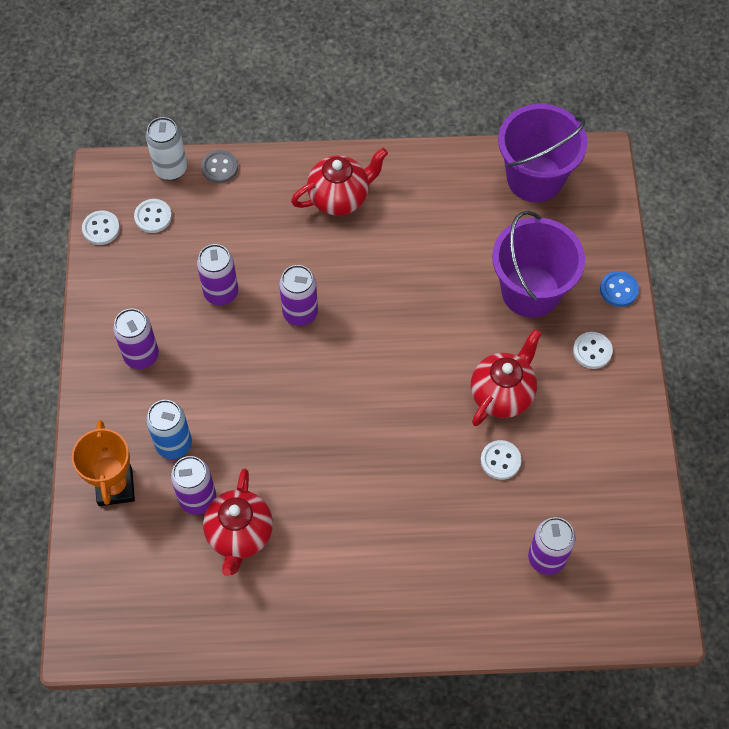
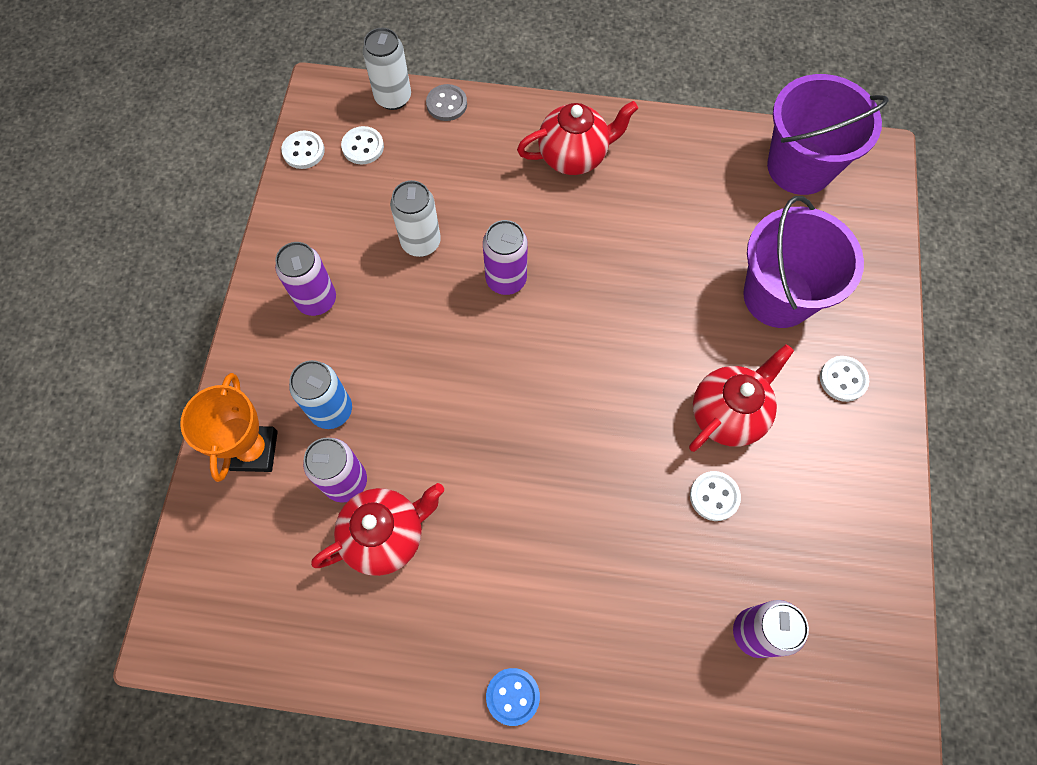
camera: 10 degrees right, 5 degrees up
purple can [197,244,238,305] -> white can [390,180,441,257]
red teapot [203,468,273,576] -> red teapot turned 135 degrees counterclockwise [311,483,444,576]
blue button [600,271,639,307] -> blue button moved to [486,668,540,726]

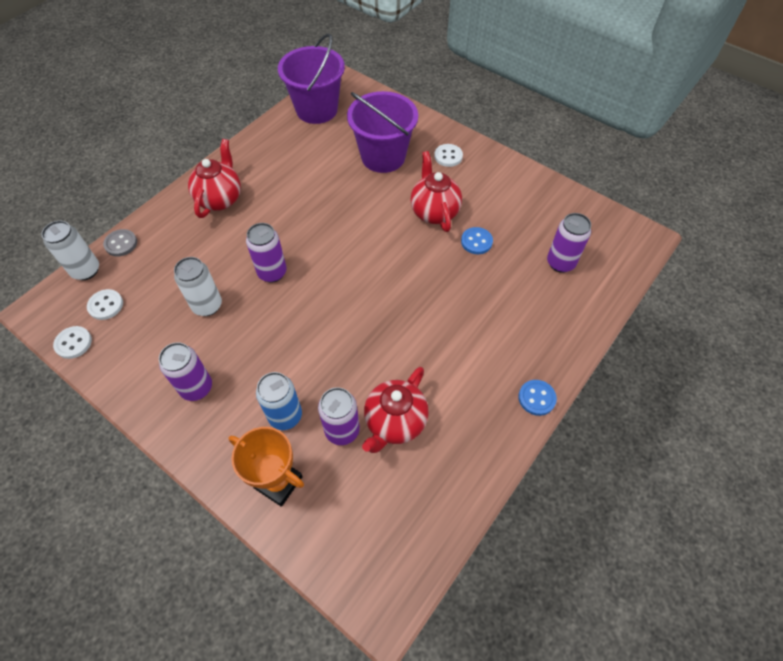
camera: 60 degrees left, 10 degrees down
red teapot [311,483,444,576] -> red teapot turned 150 degrees counterclockwise [362,367,429,453]
white button [690,471,741,521] -> blue button [461,227,493,254]

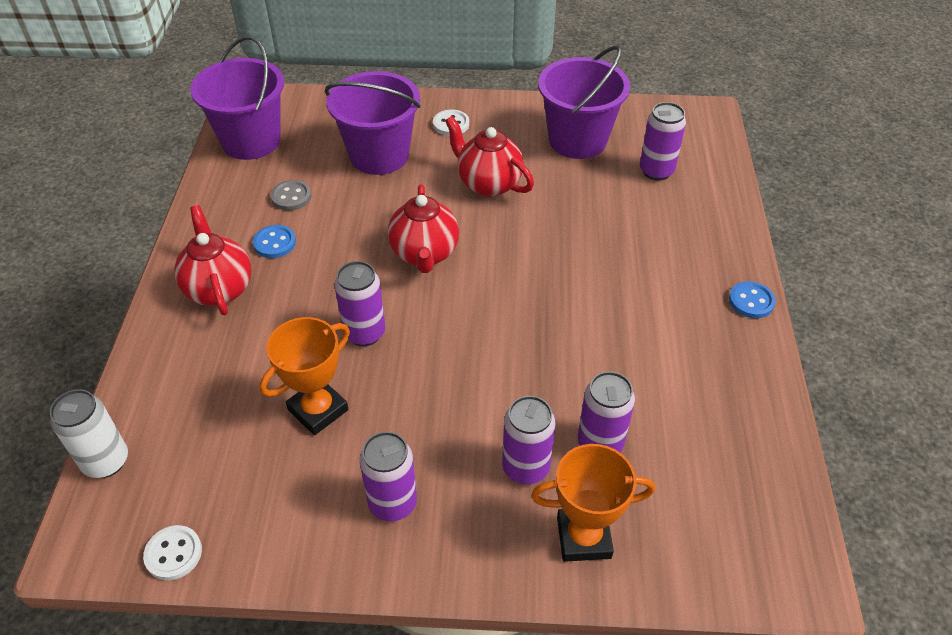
camera: 35 degrees left, 10 degrees down
white button [87,289,123,320] -> none
grey button [103,229,137,256] -> grey button moved to [271,180,311,211]
white can [174,257,222,316] -> orange trophy [260,317,350,435]
blue can [256,372,302,430] -> purple can [502,396,555,485]
red teapot [362,367,429,453] -> red teapot moved to [388,185,459,273]
blue button [461,227,493,254] -> blue button moved to [253,225,296,258]
none -> purple bucket [538,45,630,159]

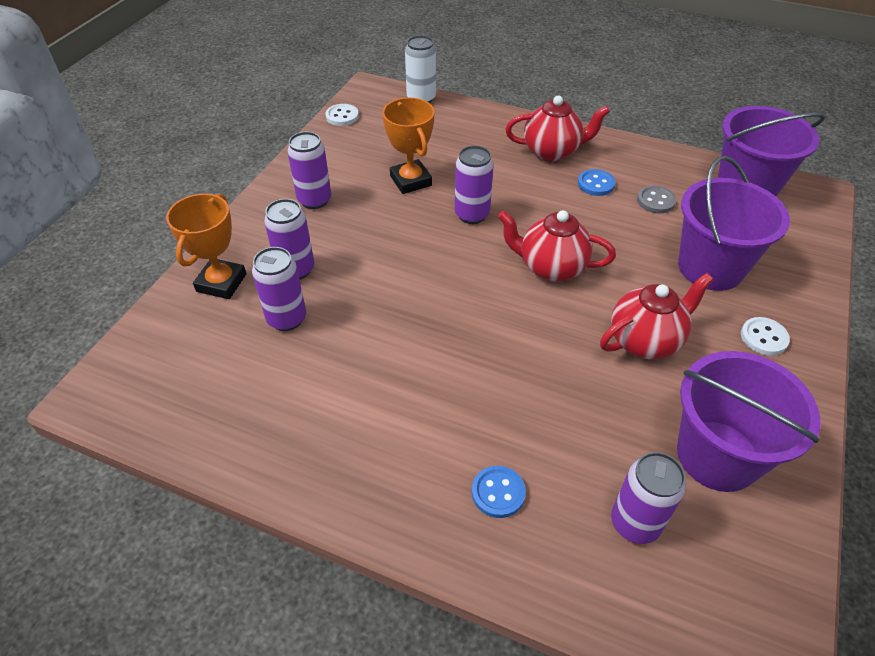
camera: 110 degrees right, 0 degrees up
blue button [729,281,776,318] -> blue button moved to [472,466,526,518]

